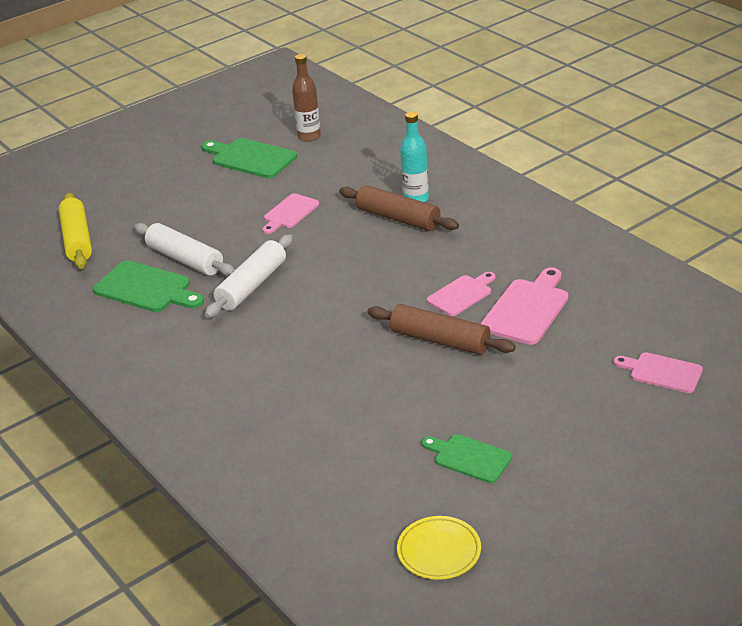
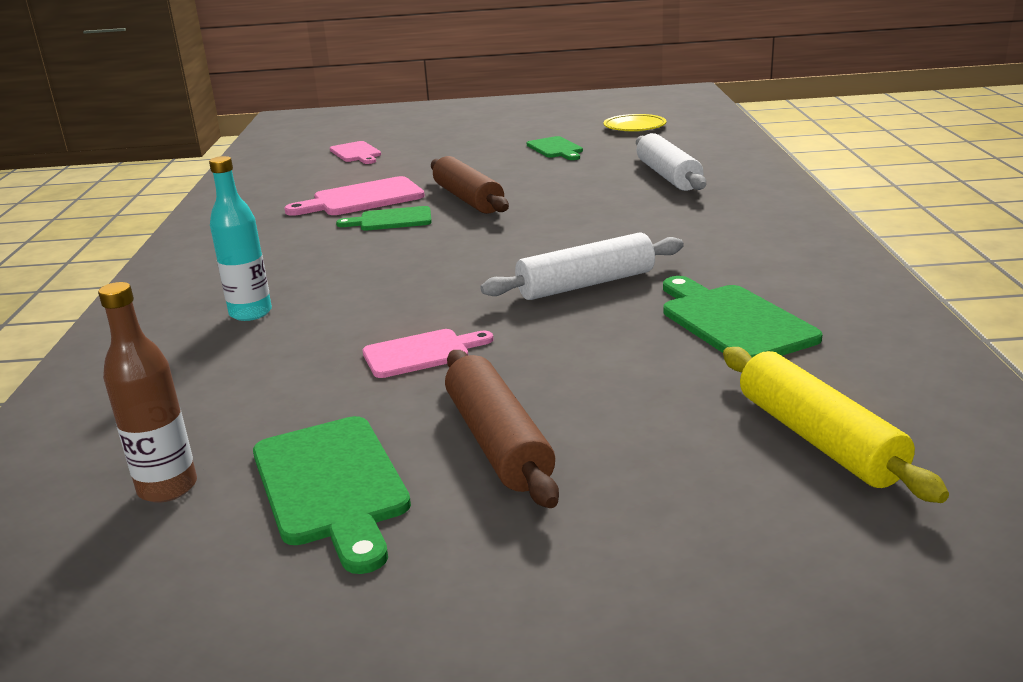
camera: 145 degrees left, 10 degrees down
yellow rolling pin [59,193,92,269] -> yellow rolling pin turned 45 degrees counterclockwise [723,347,949,503]
white rolling pin [134,223,235,276] -> white rolling pin moved to [636,133,706,191]
brown rolling pin [339,185,459,231] -> brown rolling pin moved to [445,350,559,508]
pink cutting board [427,272,496,316] -> green cutting board [336,206,432,231]

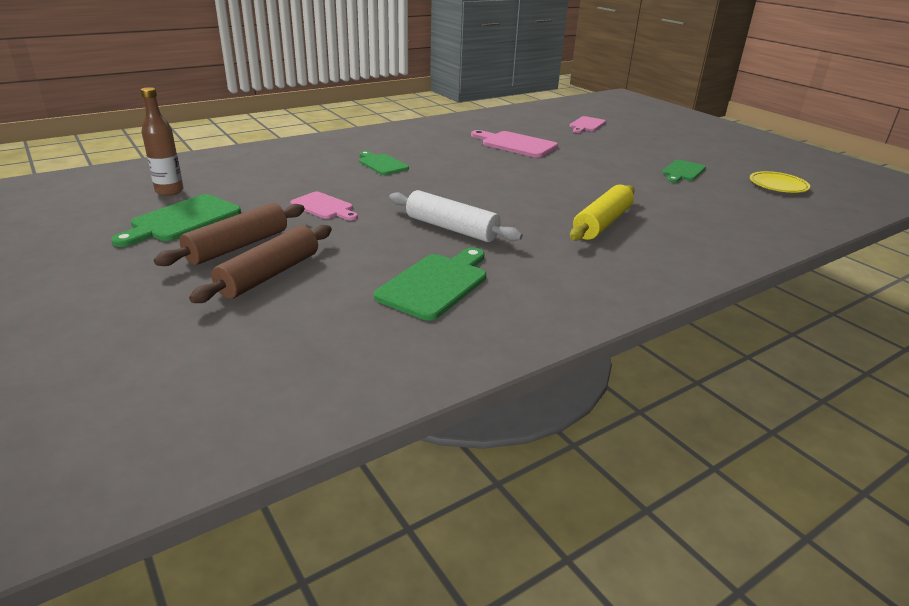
camera: 55 degrees right, 5 degrees up
turquoise bottle [209,156,272,321] -> none
green cutting board [336,206,432,231] -> green cutting board moved to [359,151,409,175]
brown rolling pin [431,156,509,214] -> brown rolling pin moved to [189,225,332,303]
white rolling pin [636,133,706,191] -> none
yellow rolling pin [723,347,949,503] -> yellow rolling pin moved to [570,185,635,241]

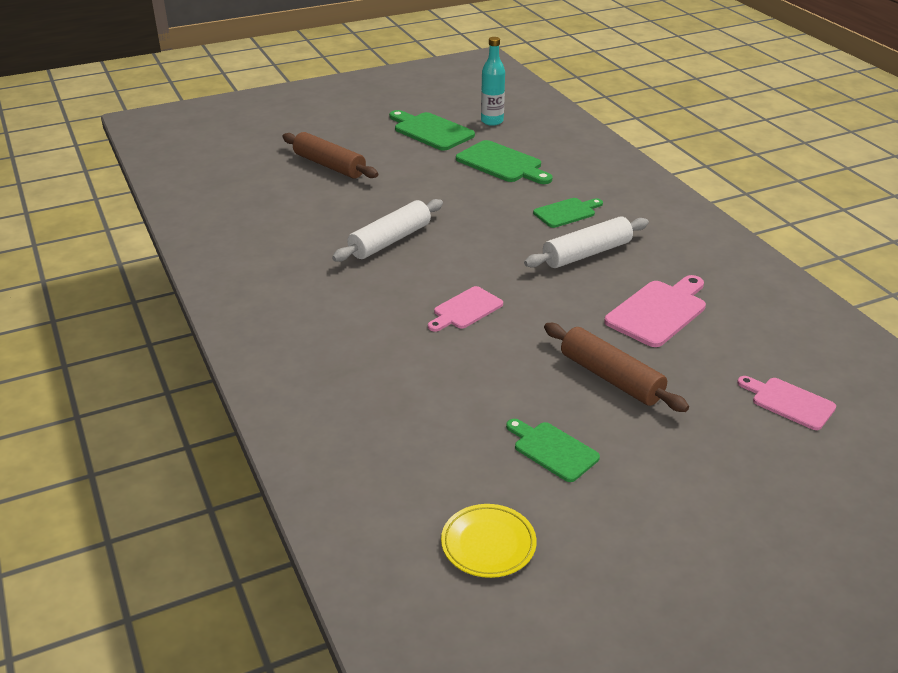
camera: 100 degrees right, 5 degrees up
brown bottle [141,87,184,196] -> turquoise bottle [481,37,505,126]
brown rolling pin [154,203,305,266] -> brown rolling pin moved to [544,323,689,412]
pink cutting board [290,191,358,220] -> pink cutting board moved to [428,286,503,332]
green cutting board [374,247,486,321] -> green cutting board moved to [456,140,553,184]
yellow rolling pin [570,185,635,241] -> none
none -> white rolling pin [524,216,649,268]

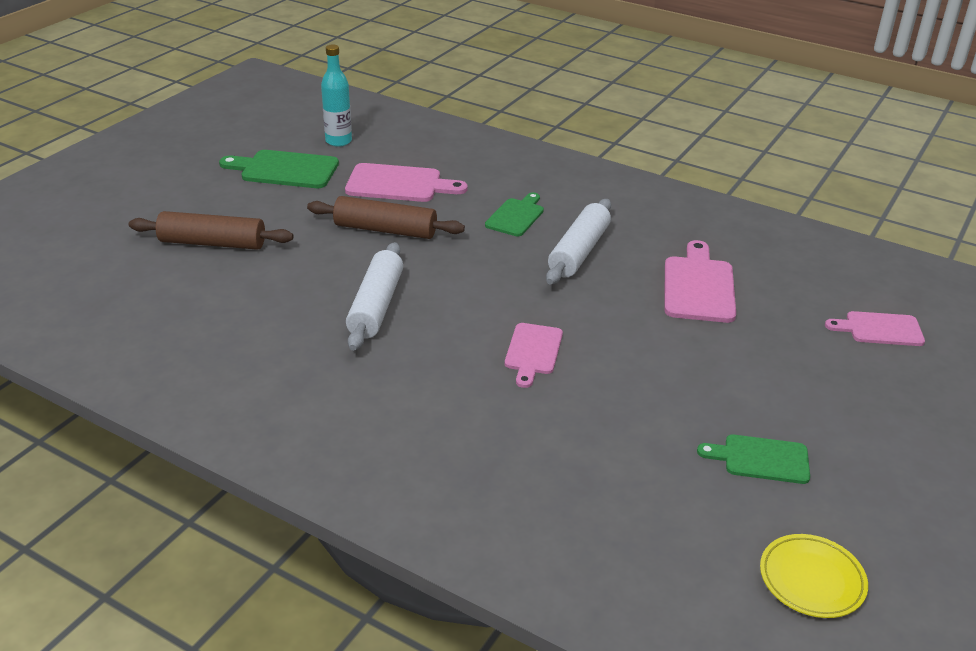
camera: 35 degrees left, 0 degrees up
green cutting board [456,140,553,184] -> pink cutting board [345,163,468,202]
brown rolling pin [544,323,689,412] -> brown rolling pin moved to [307,196,465,239]

